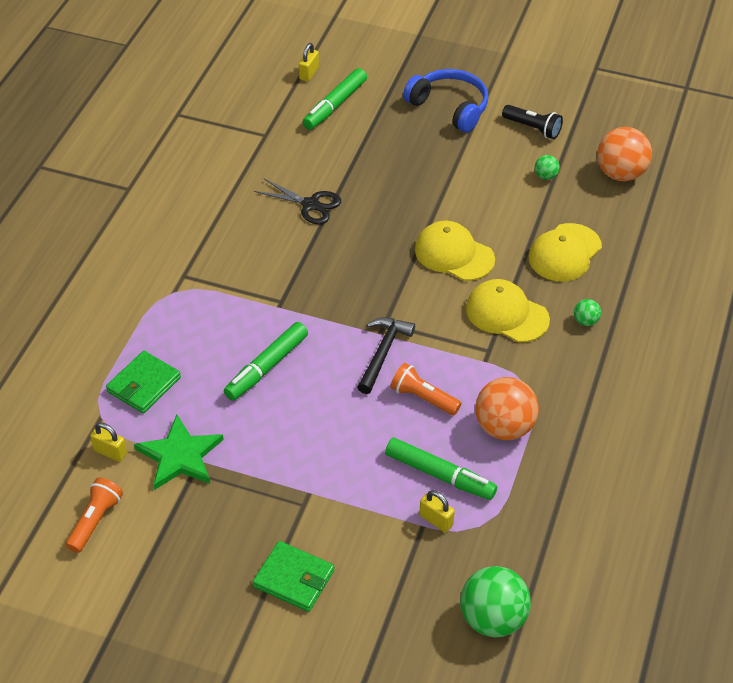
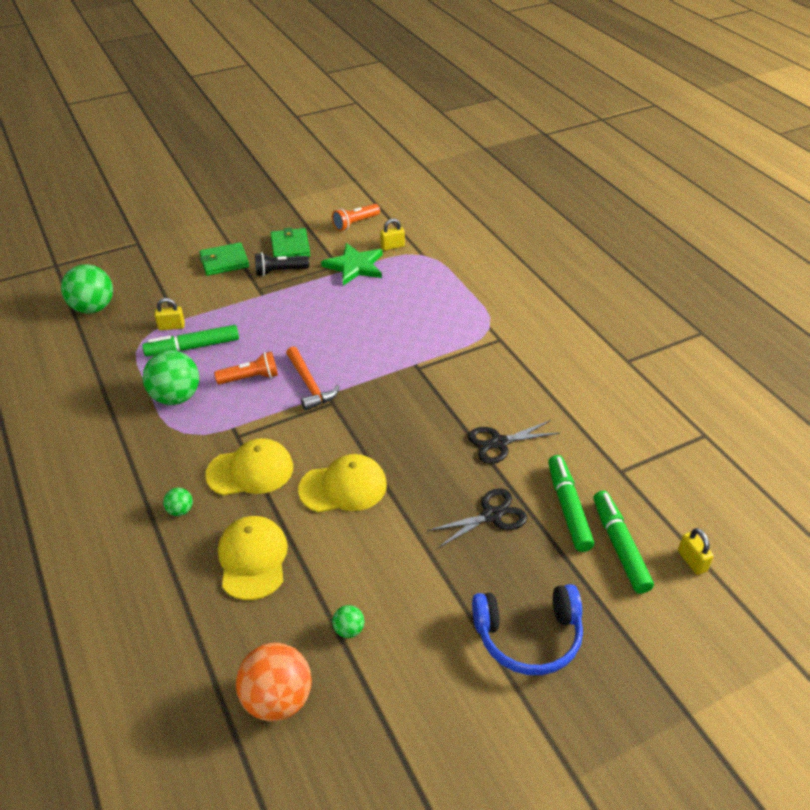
camera: 135 degrees right, 5 degrees down
orange flashlight [66,478,123,553] -> orange flashlight turned 75 degrees clockwise [332,204,380,231]
green wallet [106,351,181,413] -> green wallet moved to [270,227,310,257]
green marker [224,322,308,401] -> green marker moved to [548,455,594,552]
black hammer [357,317,415,394] -> orange hammer [286,346,340,411]
orange ball [475,377,539,440] -> green ball [143,350,199,405]
black flashlight [502,105,563,139] -> black flashlight moved to [255,252,309,276]
none -> black scissors [428,488,527,548]

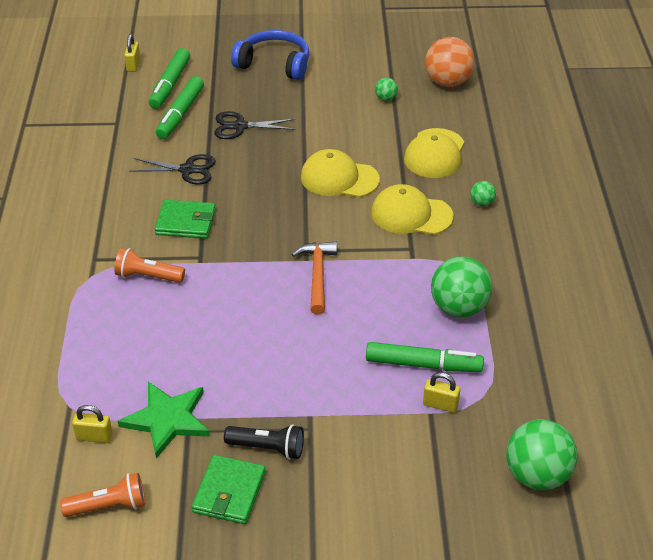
camera: 155 degrees left, 0 degrees up
green wallet [199,242,249,276] -> green wallet moved to [155,200,216,239]
orange flashlight [214,351,278,385] -> orange flashlight moved to [114,248,185,283]

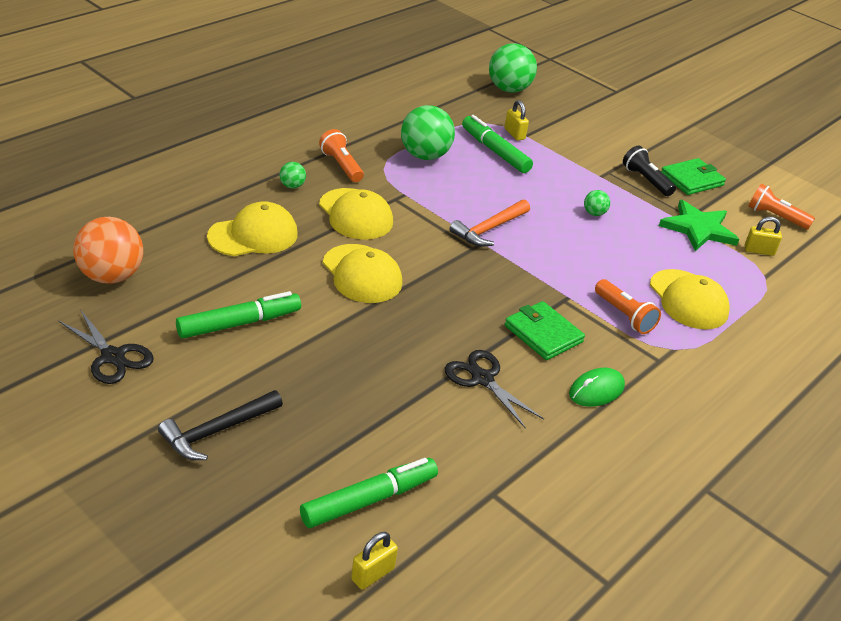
camera: 140 degrees left, 5 degrees down
yellow padlock [72,405,113,443] -> yellow padlock turned 45 degrees counterclockwise [745,217,782,256]
green marker [156,76,204,139] -> green marker moved to [176,291,301,339]
black scissors [215,111,295,139] -> black scissors moved to [58,309,154,384]
blue headphones [231,30,309,80] -> black hammer [158,390,283,460]
green ball [375,78,398,101] -> green ball moved to [584,190,610,216]
none -> orange flashlight [319,129,364,182]
none -> green mouse [569,368,625,407]
none -> yellow cap [650,269,730,329]

